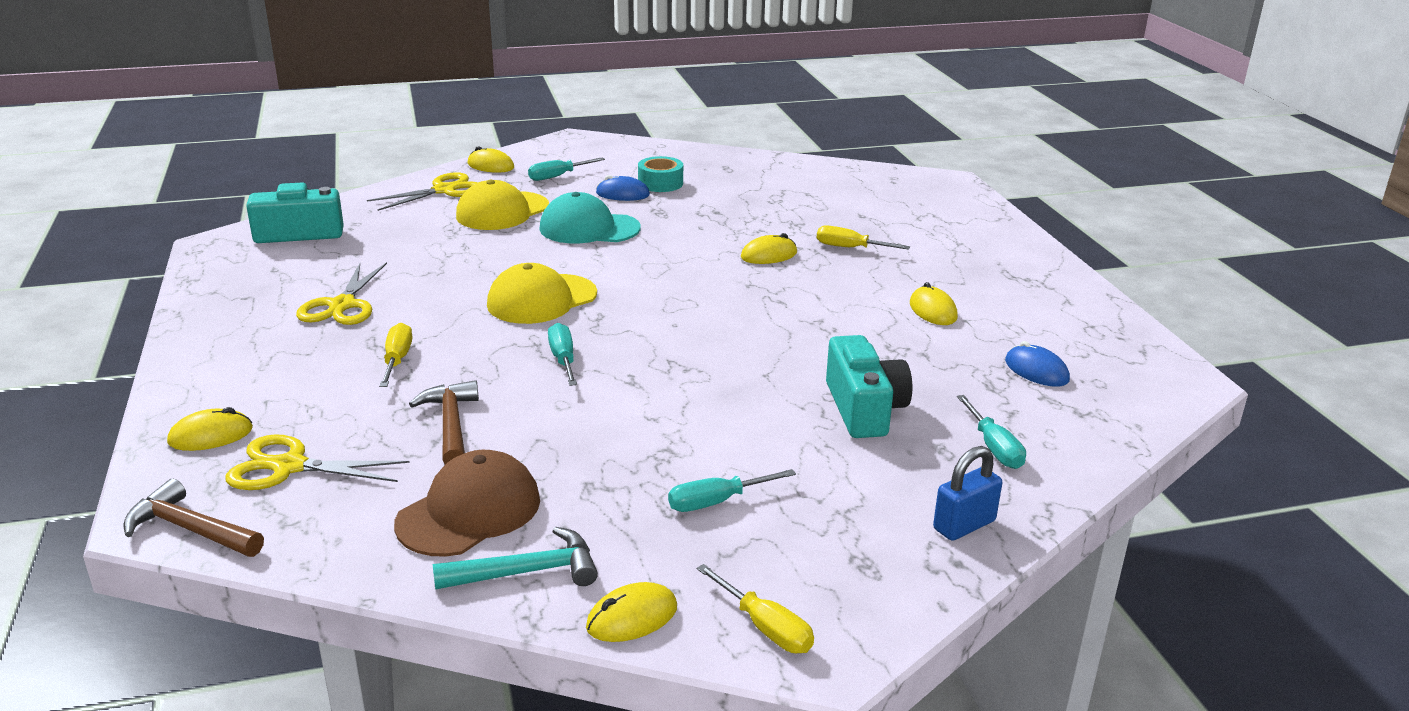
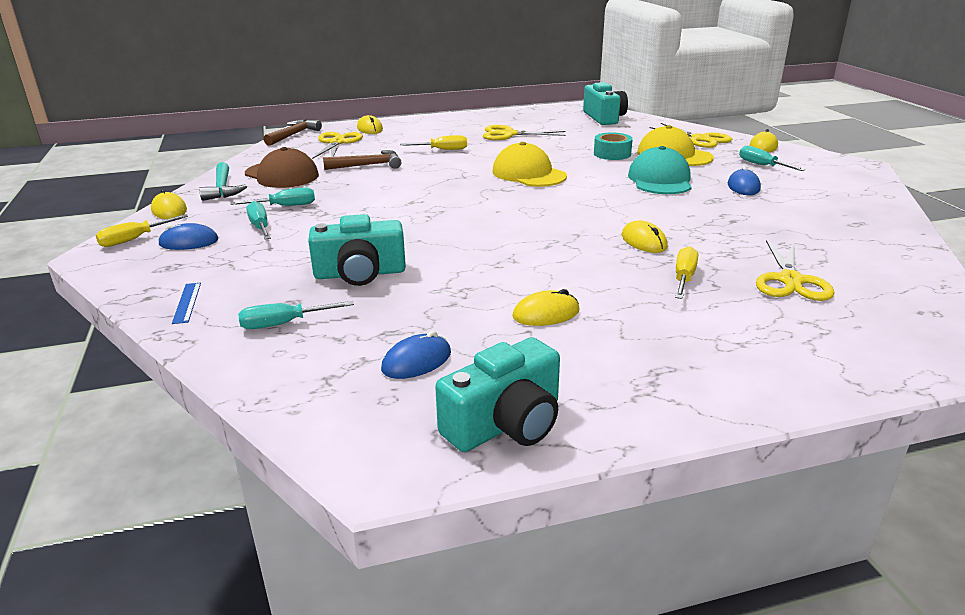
camera: 90 degrees right, 0 degrees up
turquoise screwdriver [548,323,577,386] -> turquoise screwdriver moved to [231,187,315,206]
turquoise tape [638,156,683,192] -> turquoise tape moved to [594,133,633,160]
blue padlock [933,446,1002,541] -> blue ruler [172,283,201,324]
none -> blue mouse [158,223,218,250]
none -> turquoise camera [435,337,560,452]
none -> yellow scissors [756,240,835,301]

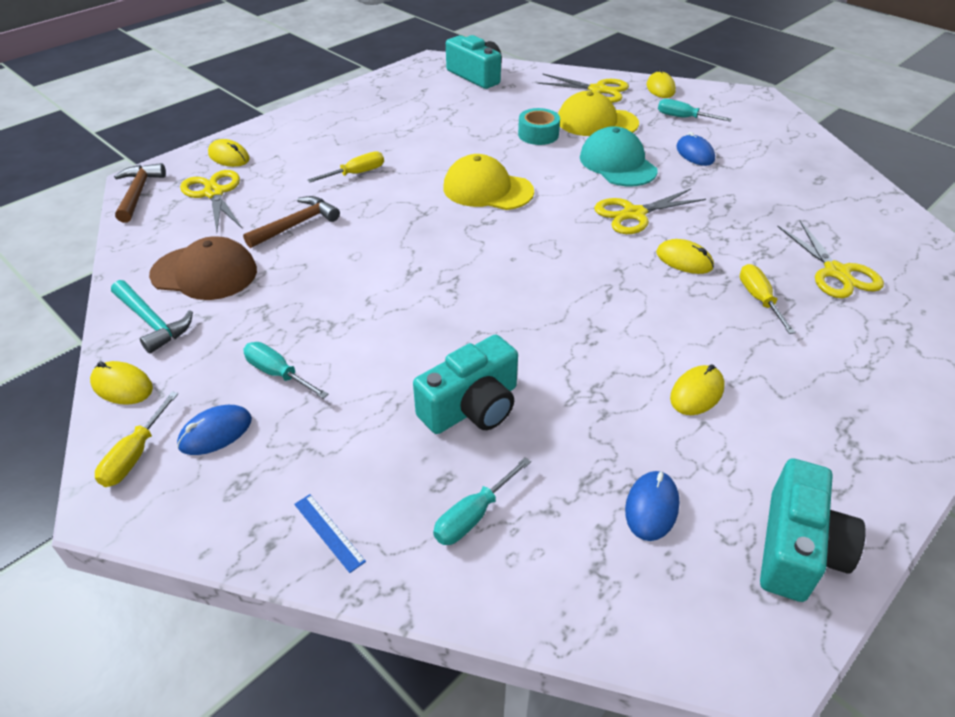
camera: 30 degrees left, 15 degrees up
turquoise screwdriver [231,187,315,206] -> none
yellow scissors [483,125,566,140] -> yellow scissors moved to [594,189,706,234]

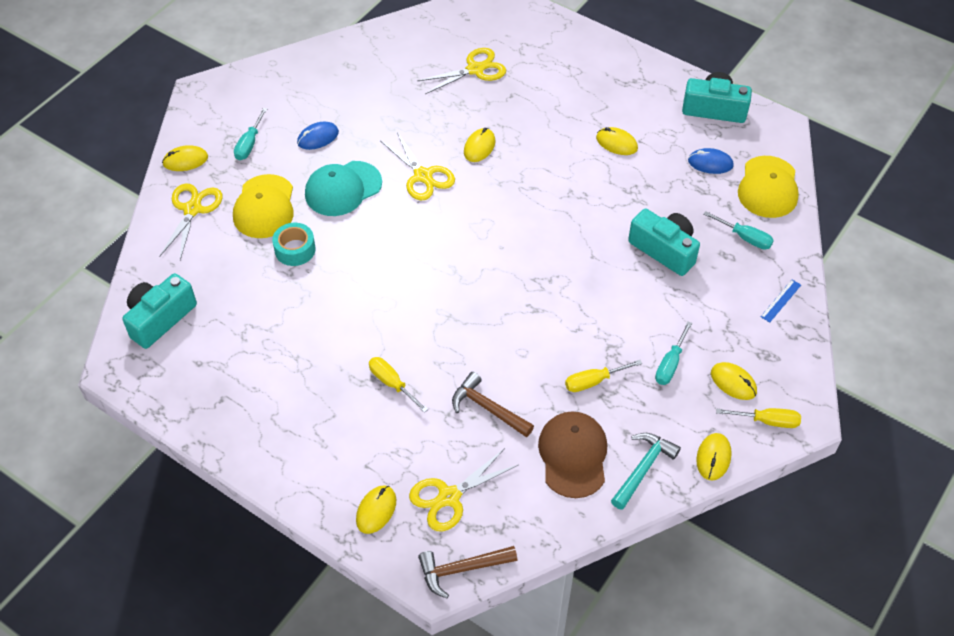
camera: 100 degrees left, 10 degrees up
blue mouse [177,405,252,455] -> yellow mouse [711,362,757,400]
yellow cap [443,154,534,210] -> yellow cap moved to [738,156,799,218]
yellow screwdriver [740,264,796,334] -> yellow screwdriver moved to [565,360,642,392]

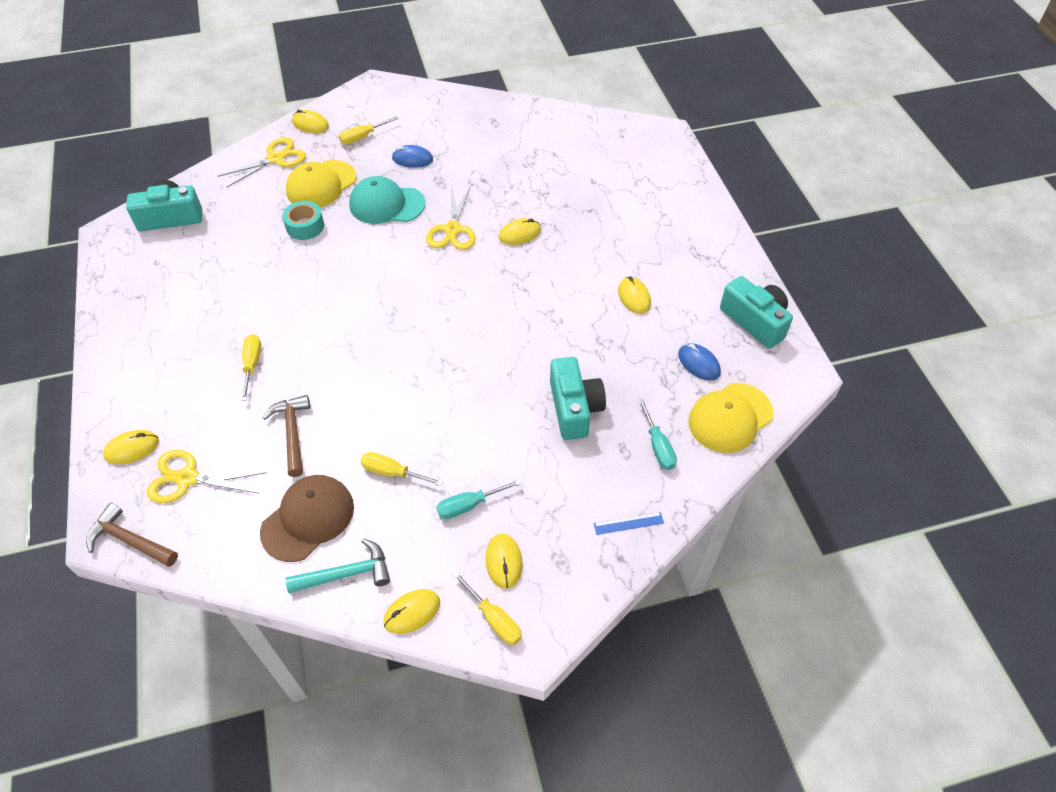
camera: 40 degrees right, 0 degrees up
turquoise screwdriver [234,108,267,160] -> yellow screwdriver [339,116,399,144]
yellow scissors [417,48,506,94] -> none

